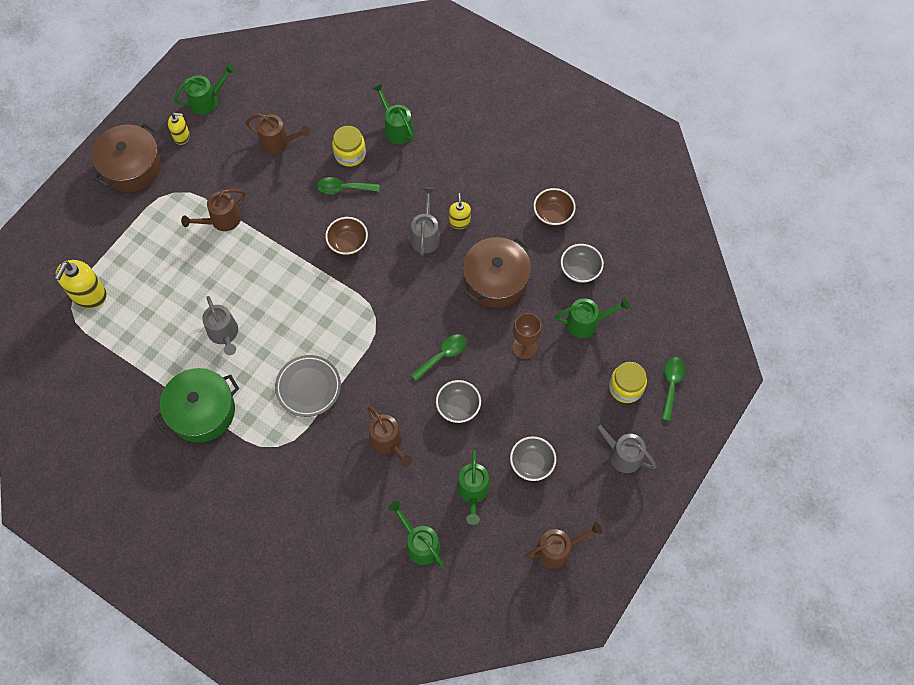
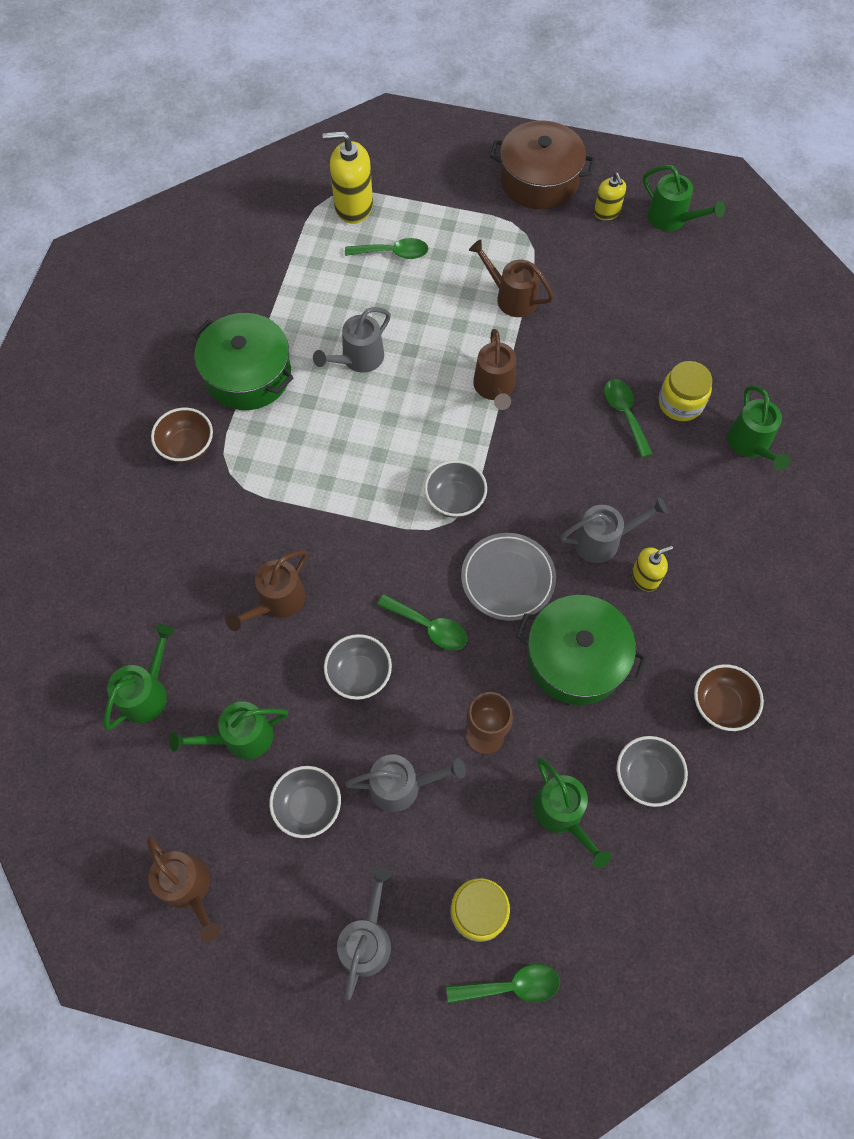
camera: 70 degrees right, 0 degrees up
brown watering can [245,114,310,154] -> brown watering can moved to [473,329,516,410]
grey plate [275,355,341,417] -> grey plate moved to [461,533,556,621]
brown bowl [325,217,368,255] -> brown bowl moved to [151,408,213,463]
green watering can [372,83,414,144] -> green watering can turned 135 degrees clockwise [727,385,791,470]
brown pot [463,237,531,308] -> green pot [516,595,647,705]
none -> green spoon [345,238,429,259]
none -> grey watering can [345,755,466,812]
none -> grey bowl [424,460,487,518]

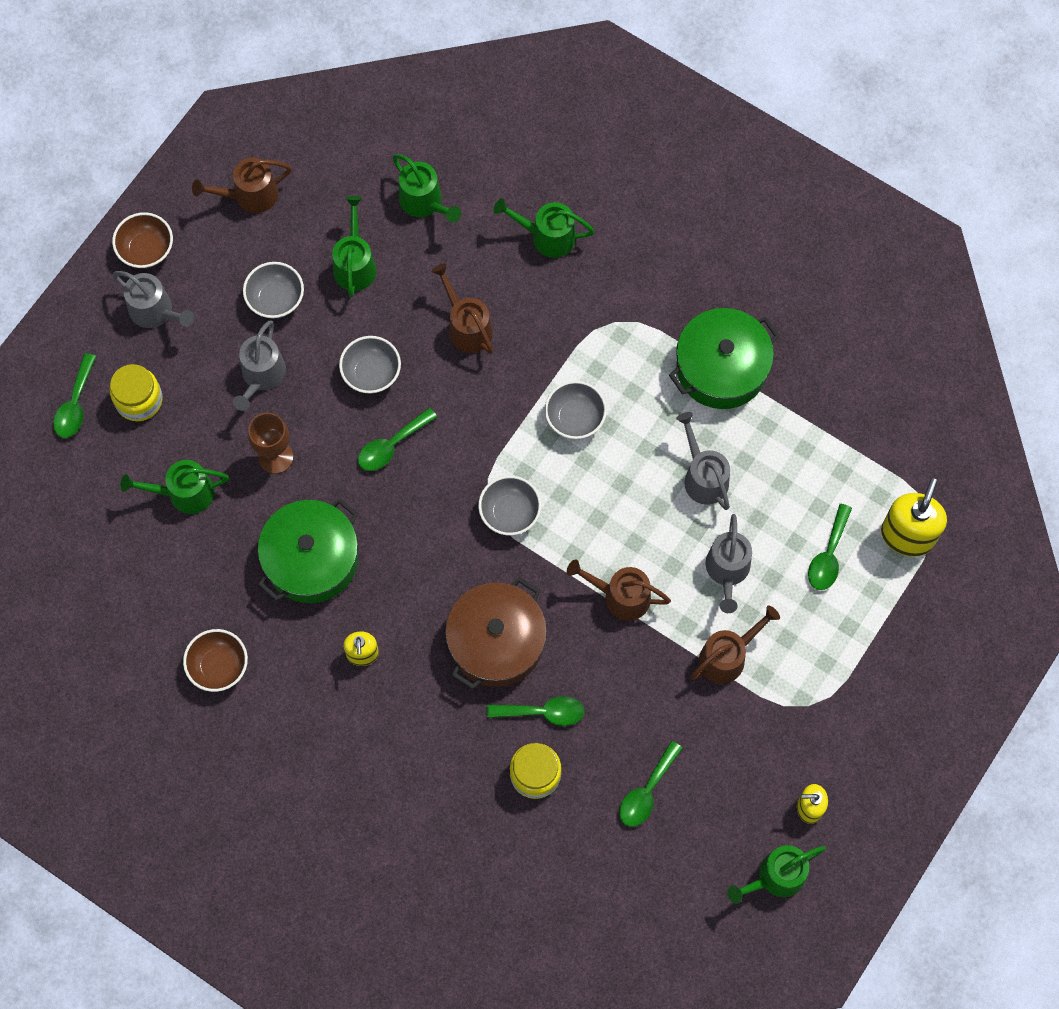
camera: 110 degrees right, 5 degrees up
brown bowl [151,408,213,463] -> brown bowl moved to [112,212,173,269]
grey plate [461,533,556,621] -> none
brown pot [490,120,595,209] -> brown pot moved to [445,577,547,690]
grey watering can [560,498,668,563] -> grey watering can moved to [705,514,752,613]
grey bowl [617,736,688,807] -> grey bowl moved to [545,381,607,439]
green watering can [727,385,791,470] -> green watering can moved to [494,199,594,258]
none -> green spoon [619,741,683,827]

